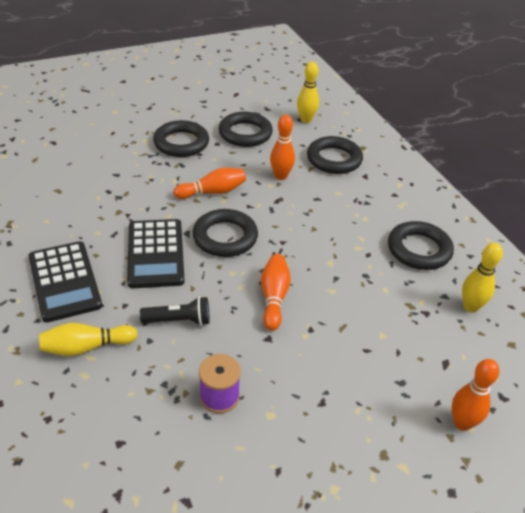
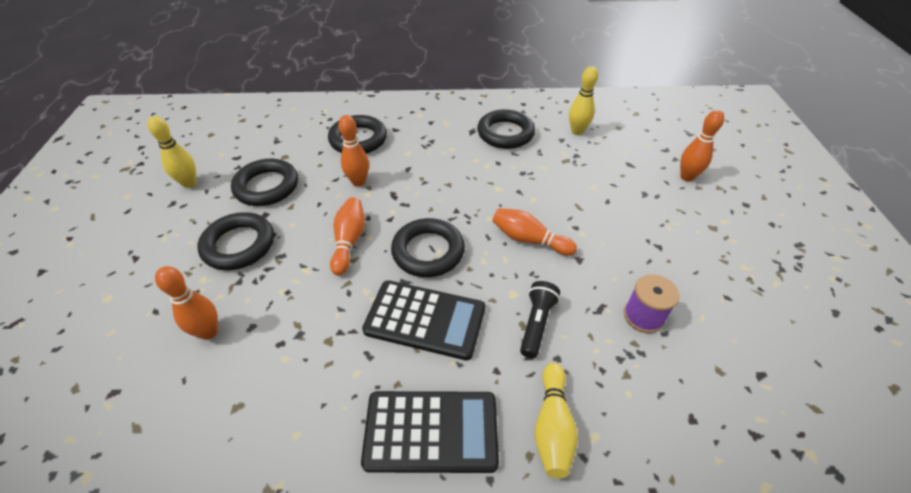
camera: 65 degrees left, 5 degrees up
yellow bowling pin [297,62,319,123] -> yellow bowling pin moved to [147,116,196,188]
none -> orange bowling pin [155,266,218,340]

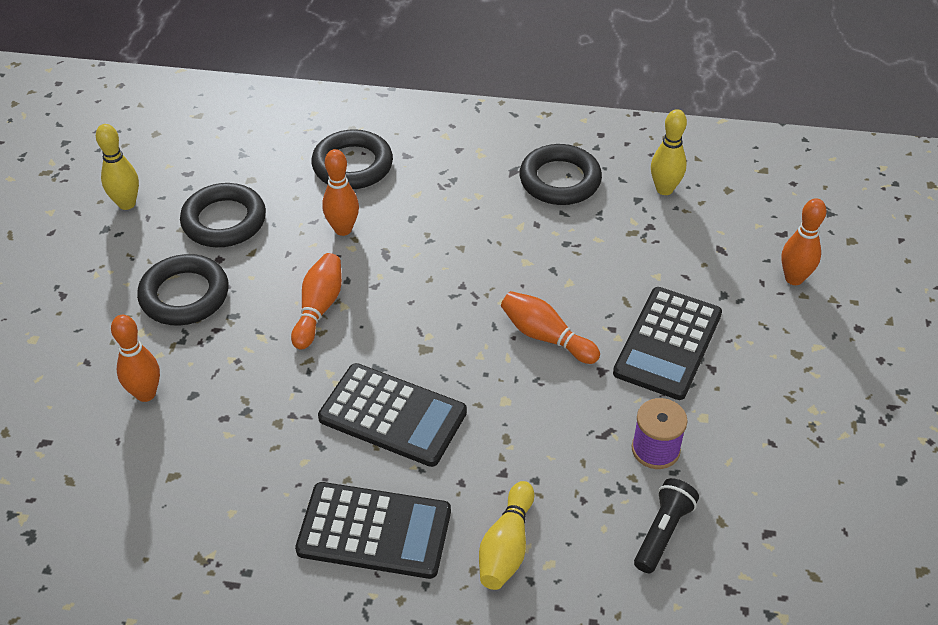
camera: 10 degrees right, 0 degrees up
black ring [391,218,465,277] -> none
black flashlight [520,281,560,358] -> black flashlight moved to [634,478,699,573]
none -> black calculator [613,287,722,400]

